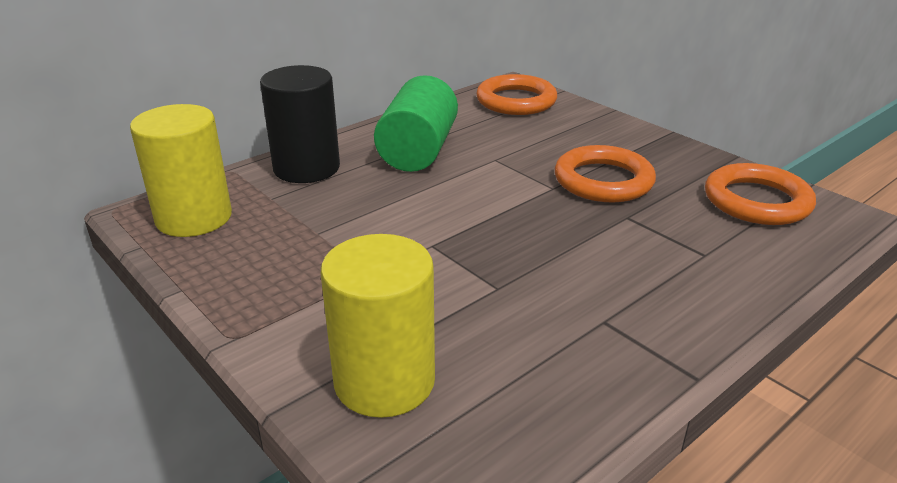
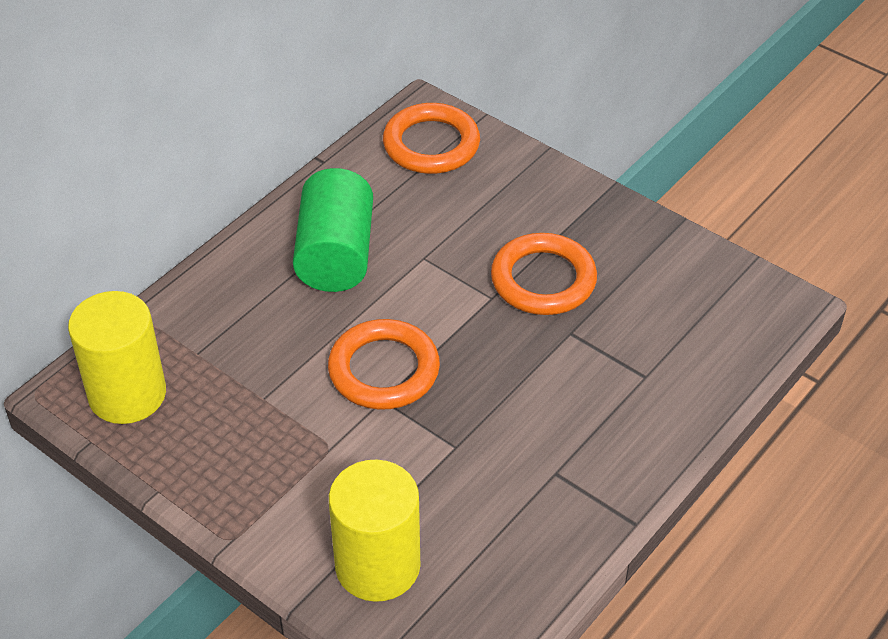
camera: 10 degrees left, 15 degrees up
black cylinder [260,65,340,183] -> none
orange ring [705,163,816,225] -> orange ring moved to [328,319,440,410]

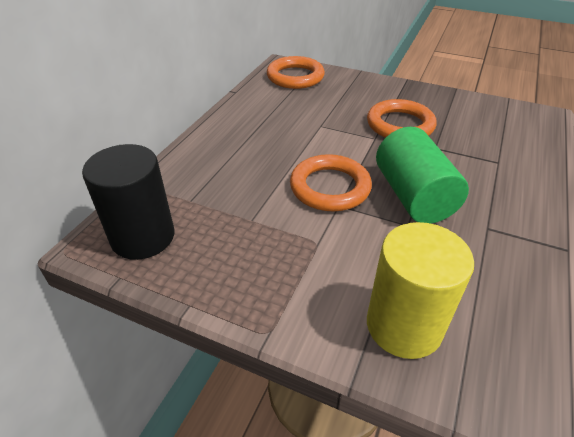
camera: 15 degrees left, 5 degrees down
yellow cylinder [68,291,166,424] -> black cylinder [82,144,174,260]
green cylinder [293,168,373,292] -> green cylinder moved to [376,127,469,224]

